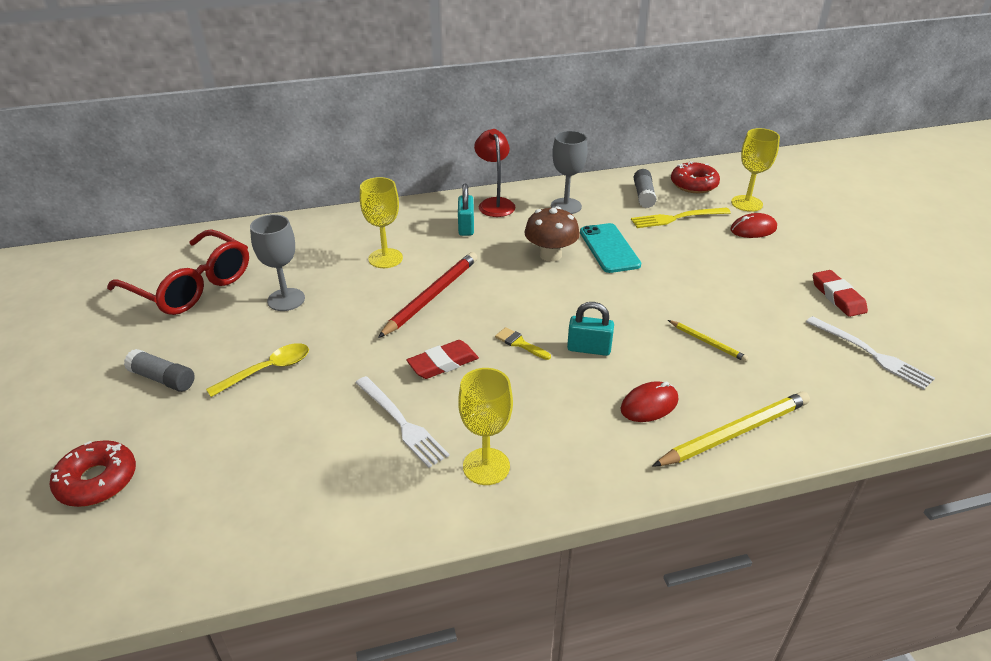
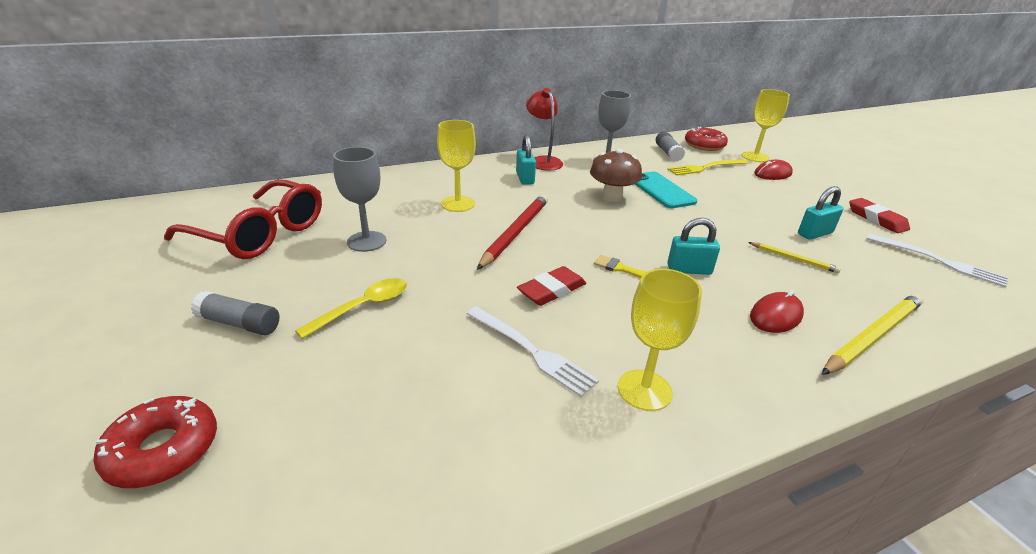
camera: 10 degrees left, 5 degrees down
none -> turquoise padlock [798,186,844,240]

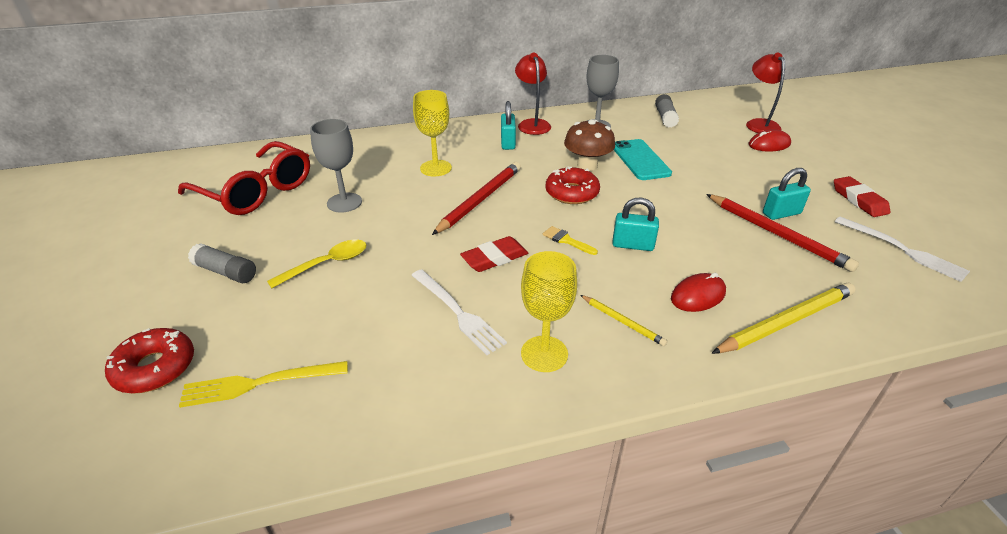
camera: 10 degrees right, 5 degrees up
yellow fork [667,159,748,176] -> yellow fork moved to [179,361,348,408]
red donut [685,127,728,151] -> red donut moved to [545,166,600,204]
yellow goblet [742,89,790,162] -> red lamp [746,52,785,133]
yellow pencil [748,242,841,273] -> yellow pencil moved to [580,295,667,346]
none -> red pencil [706,194,859,272]

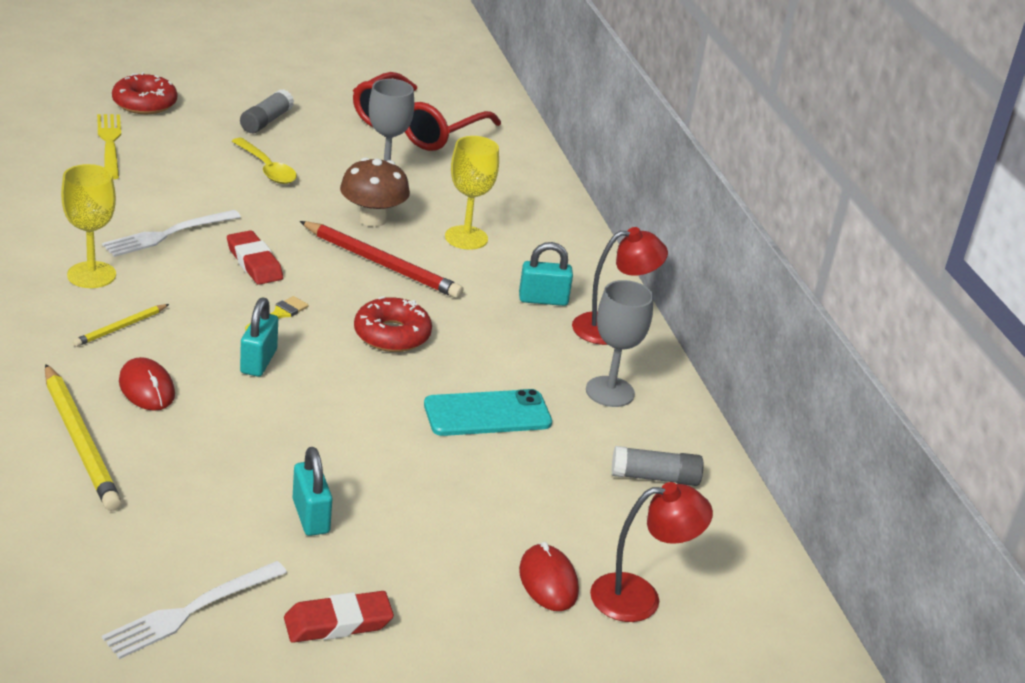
camera: 85 degrees right, 5 degrees down
brown mushroom [564,119,615,171] -> brown mushroom moved to [340,157,410,227]
red pencil [706,194,859,272] -> none

